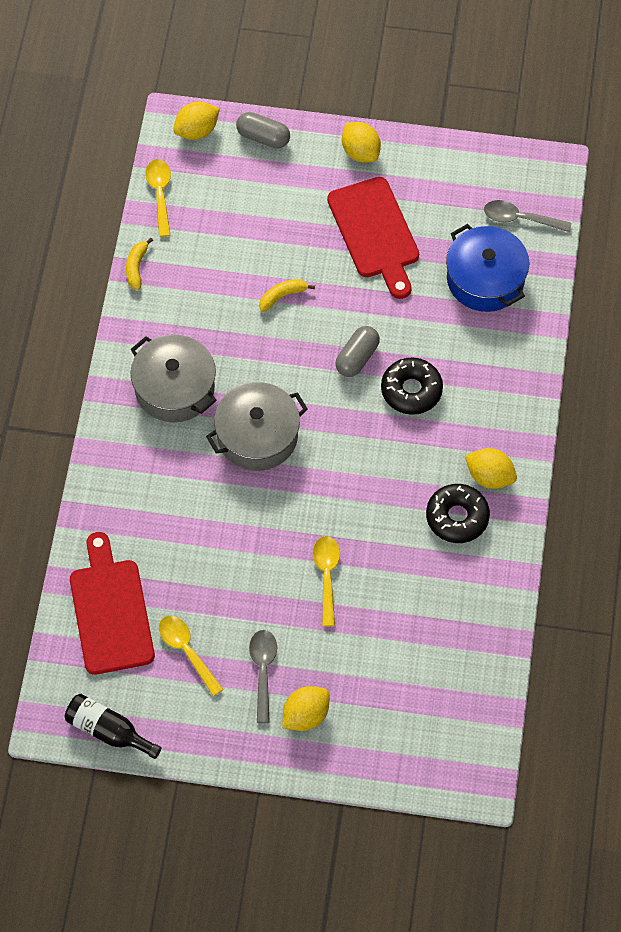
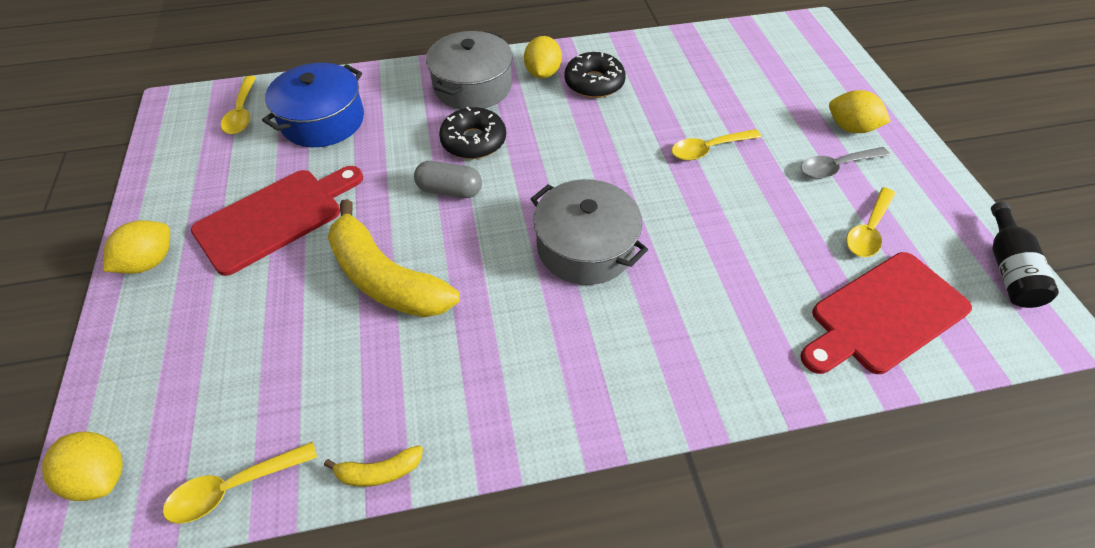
camera: 110 degrees left, 10 degrees down
grey pot [130,335,217,422] -> grey pot moved to [426,31,513,109]
grey capsule [236,112,290,149] -> none
yellow banana [259,279,315,312] -> yellow banana [328,199,460,317], size x2.29
grey spoon [484,200,572,232] -> yellow spoon [221,76,256,134]

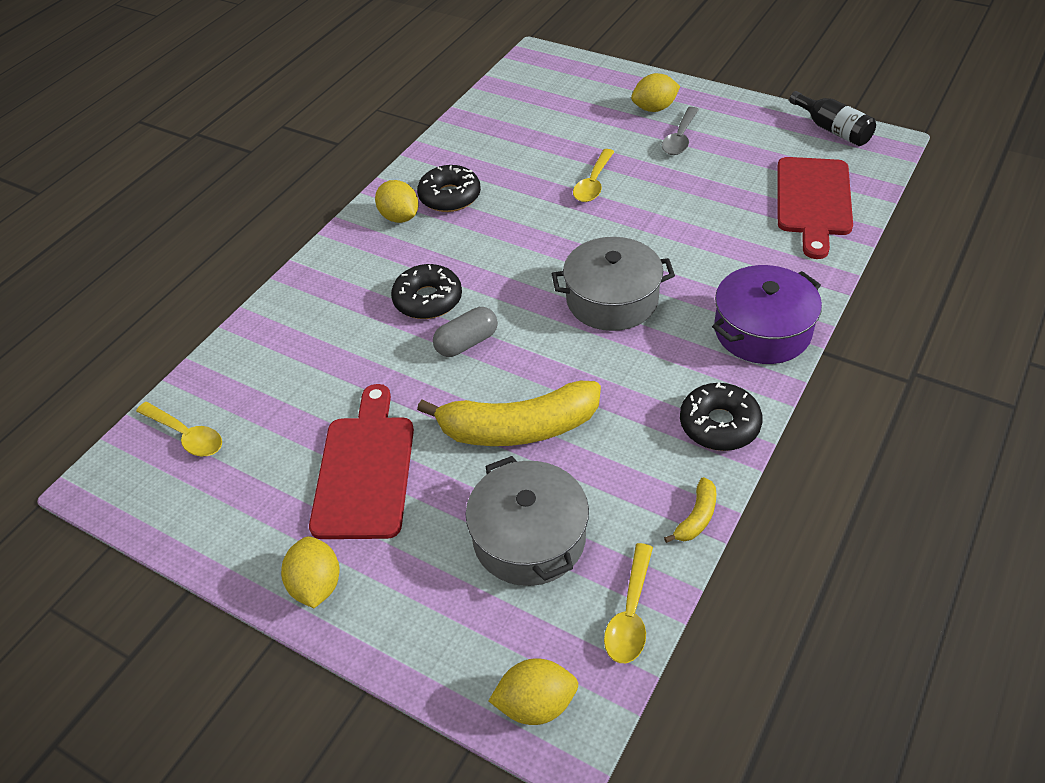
camera: 45 degrees left, 5 degrees down
blue pot [262,63,364,147] -> none
grey pot [426,31,513,109] -> grey pot moved to [466,456,589,586]
yellow spoon [846,187,895,257] -> none
none -> black donut [680,382,762,451]
none -> purple pot [712,265,822,364]

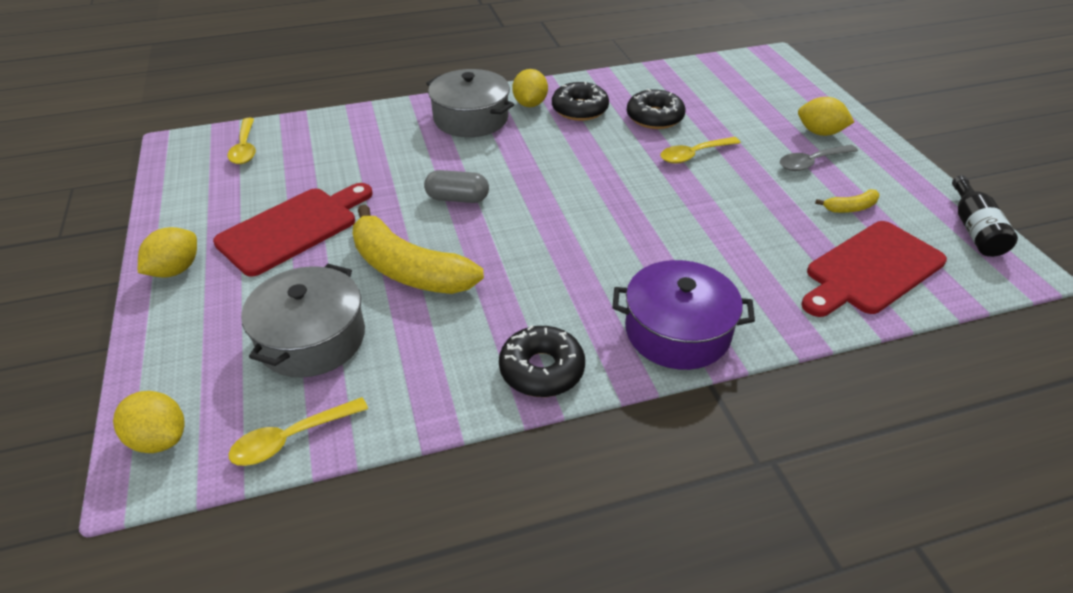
camera: 40 degrees right, 5 degrees down
black donut [391,264,462,319] -> black donut moved to [627,89,686,129]
grey pot [552,237,675,331] -> grey pot moved to [426,69,514,137]
yellow banana [664,477,716,543] -> yellow banana moved to [815,189,880,213]

